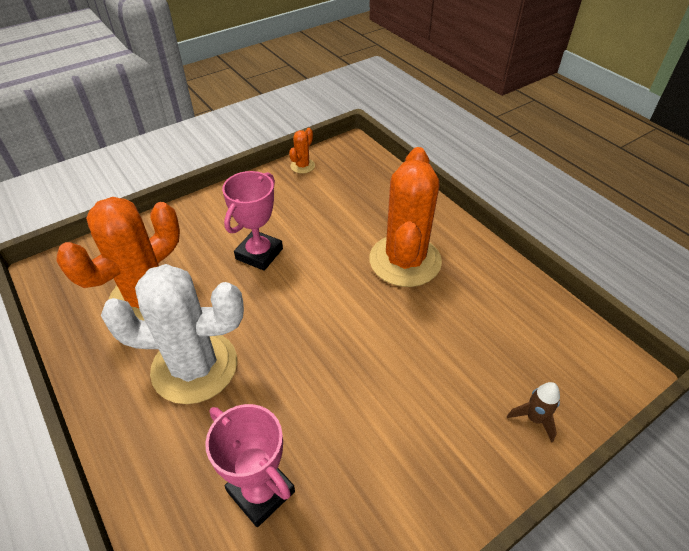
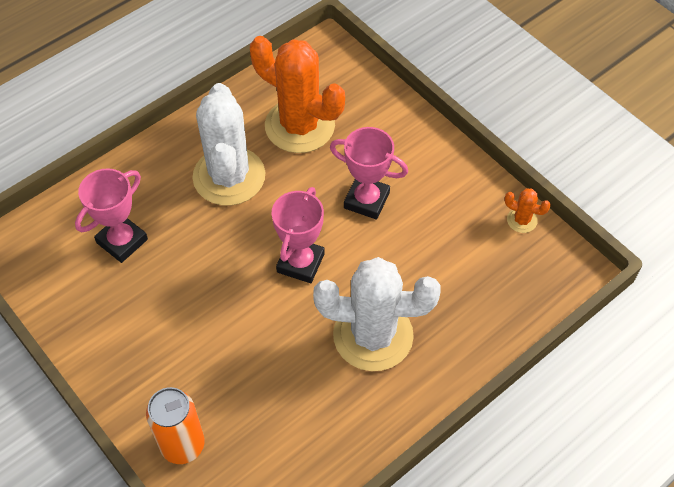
camera: 85 degrees right, 10 degrees up
orange cactus [369,147,442,287] -> white cactus [313,257,441,371]
brown rocket [507,382,560,443] -> orange can [146,387,205,464]
none -> pink trophy [272,187,324,283]

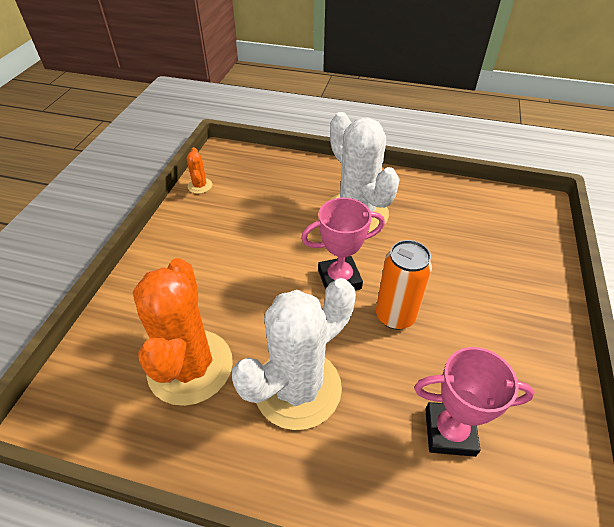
camera: 125 degrees left, 10 degrees down
orange can [146,387,205,464] -> orange can moved to [376,240,432,330]
pink trophy [330,127,408,219] -> none

